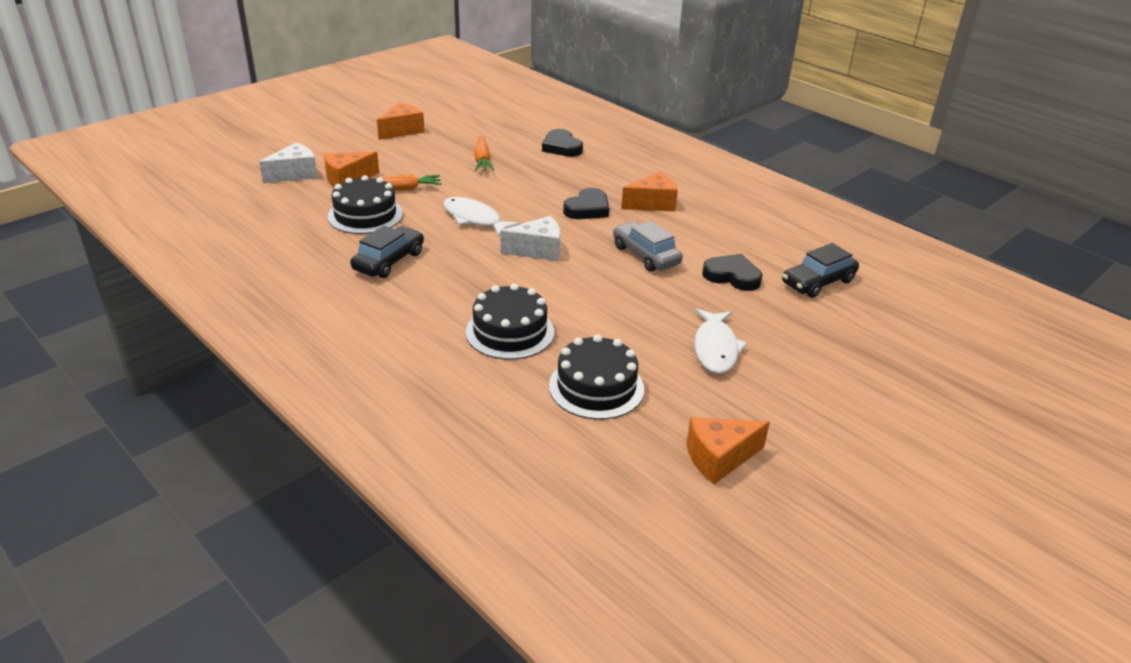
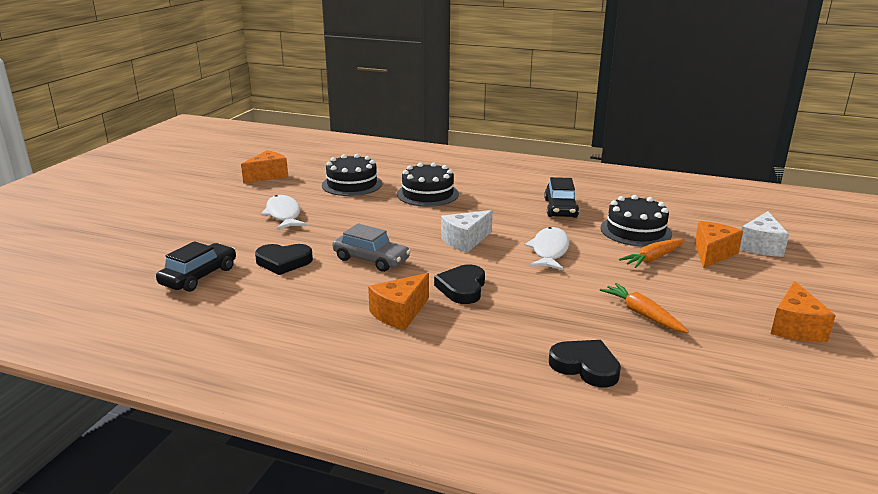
camera: 155 degrees right, 10 degrees down
white fish [443,197,521,237] -> white fish turned 90 degrees counterclockwise [525,227,569,270]

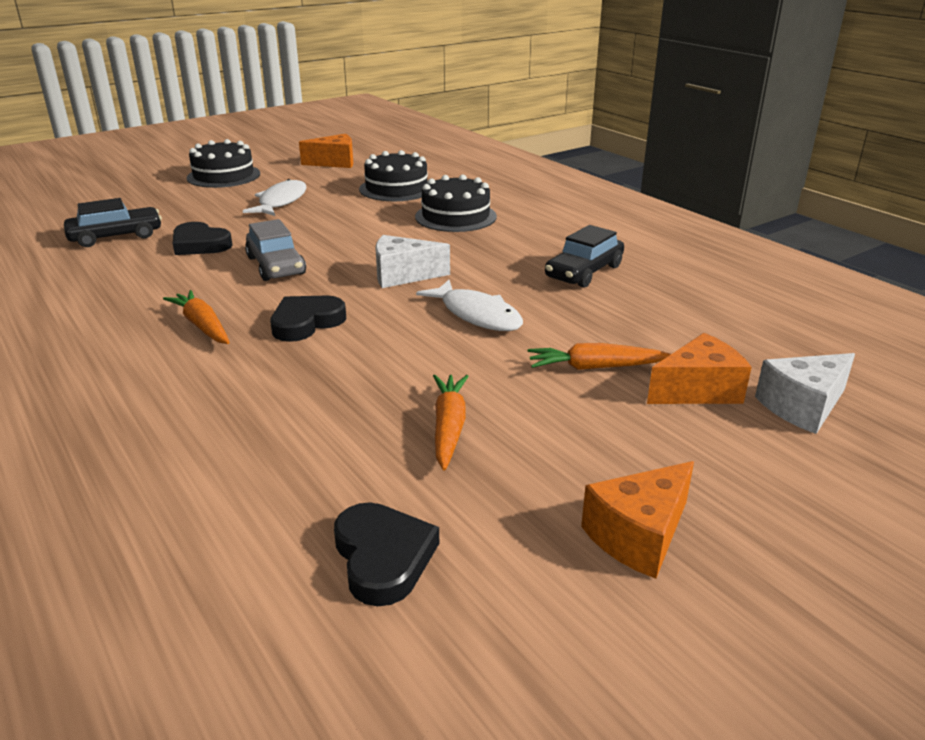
camera: 35 degrees right, 5 degrees up
orange cheese [368,273,429,330] -> orange carrot [163,290,230,344]
white fish [525,227,569,270] -> white fish turned 90 degrees clockwise [416,280,523,331]
black heart [549,340,621,387] -> black heart moved to [334,502,439,606]
black cake [600,195,672,247] -> black cake moved to [186,139,260,188]

